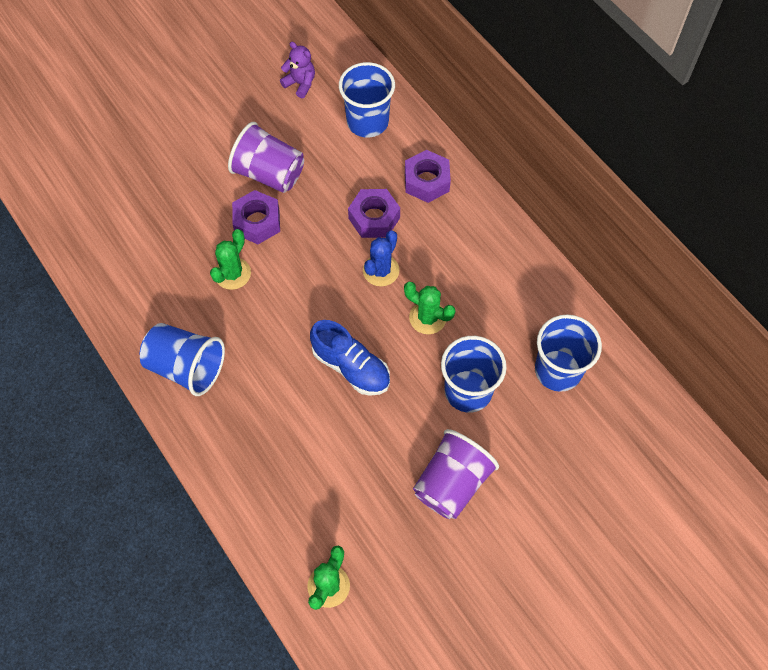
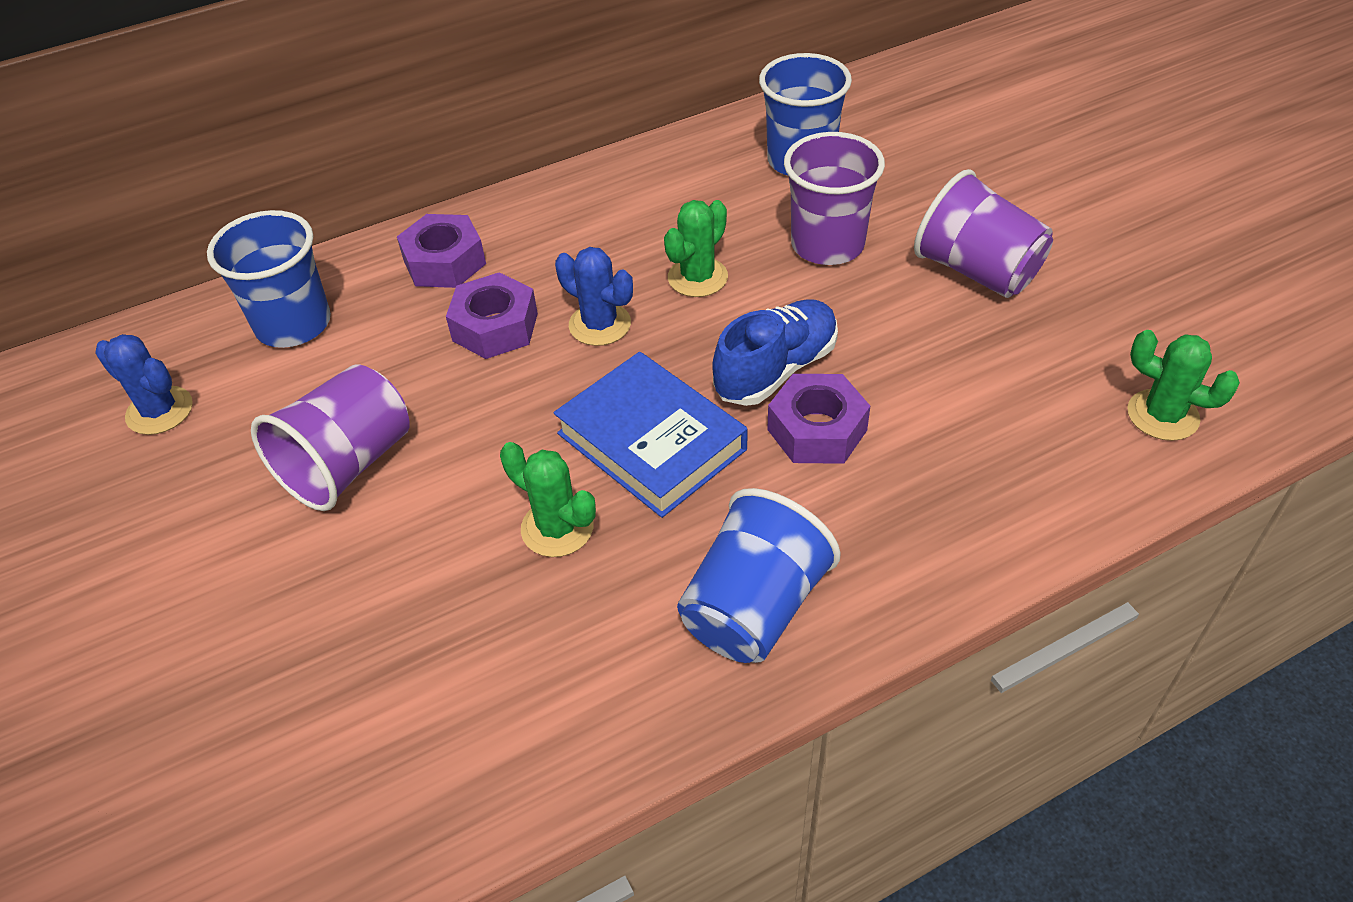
camera: 80 degrees left, 15 degrees down
purple nut [232,190,280,244] -> purple nut moved to [767,374,870,464]
purple teddy bear [280,41,315,98] -> blue cactus [95,334,193,435]
blue cup [441,336,507,413] -> purple cup [784,132,885,265]
none -> blue book [554,352,747,518]

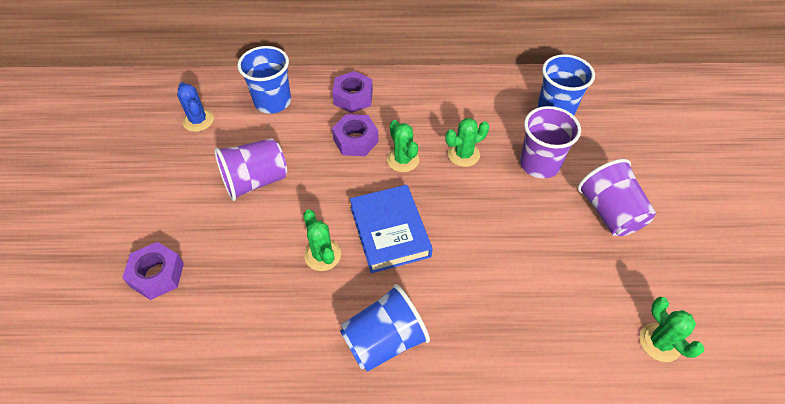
camera: 25 degrees right, 5 degrees up
blue cactus [555,247,633,346] -> green cactus [387,120,419,172]
blue shoe [712,299,838,406] -> none
purple nut [767,374,870,464] -> purple nut moved to [122,242,184,300]

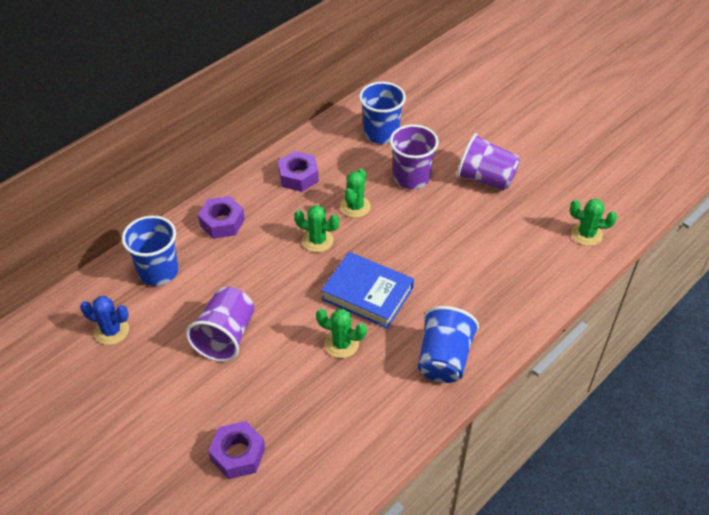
camera: 45 degrees left, 5 degrees down
purple nut [332,114,379,156] -> purple nut moved to [278,151,319,192]

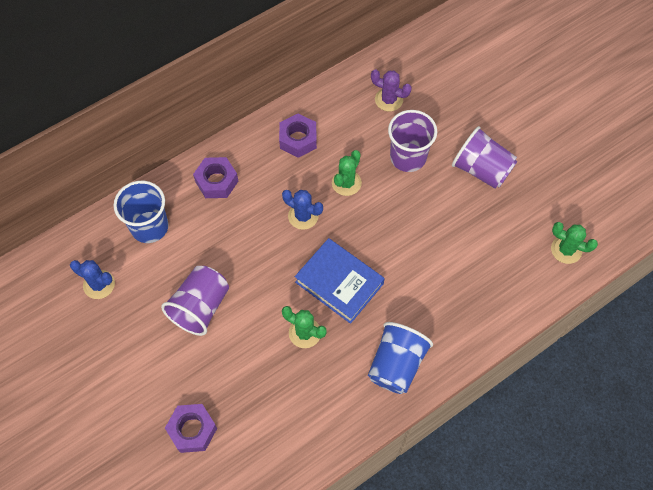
camera: 10 degrees right, 15 degrees up
green cactus [294,205,339,252] -> blue cactus [282,190,323,230]
blue cup [359,82,406,144] -> purple cactus [371,70,412,111]

